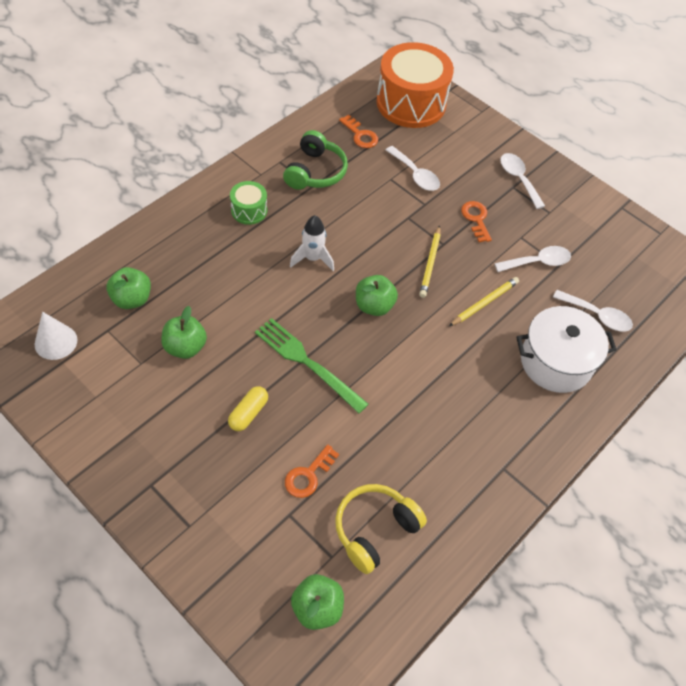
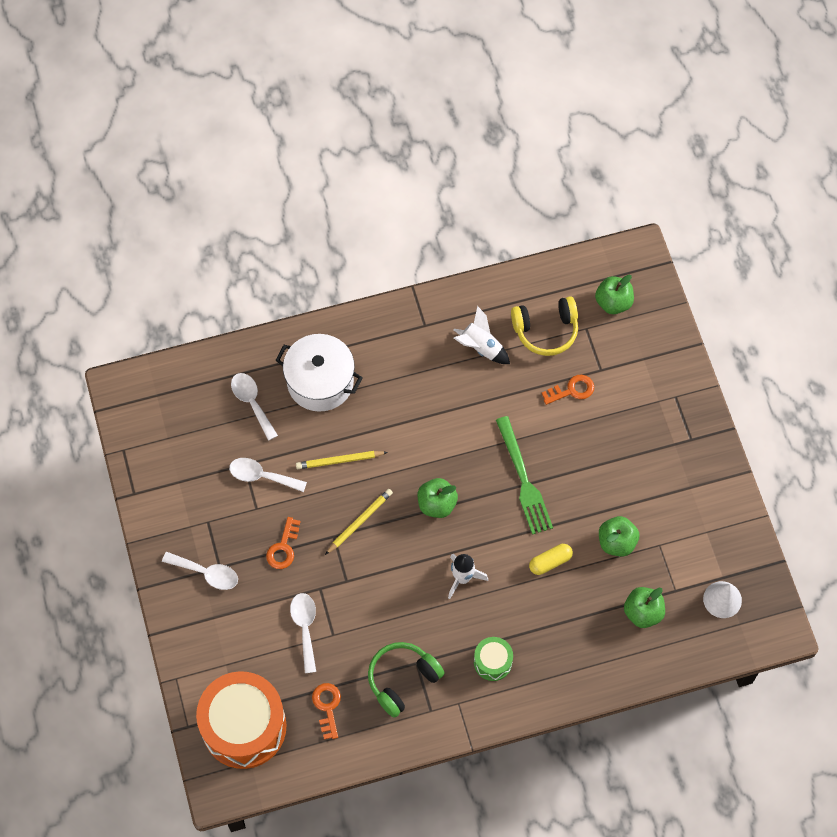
camera: 145 degrees left, 10 degrees up
yellow capsule [228,386,268,431] -> yellow capsule moved to [529,544,573,575]
white spoon [500,153,545,209] -> white spoon turned 75 degrees counterclockwise [162,552,238,590]
none -> white rocket [454,306,510,364]

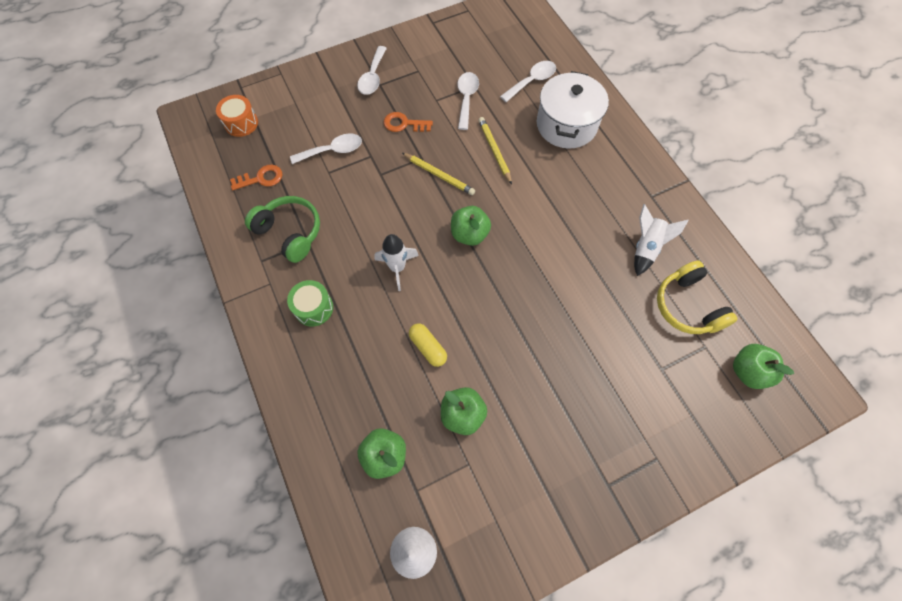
camera: 80 degrees right, 0 degrees up
orange drum [196,671,287,769] -> orange drum [216,95,258,137], size x0.46
green fork [496,416,553,535] -> none
orange key [541,375,594,405] -> none

